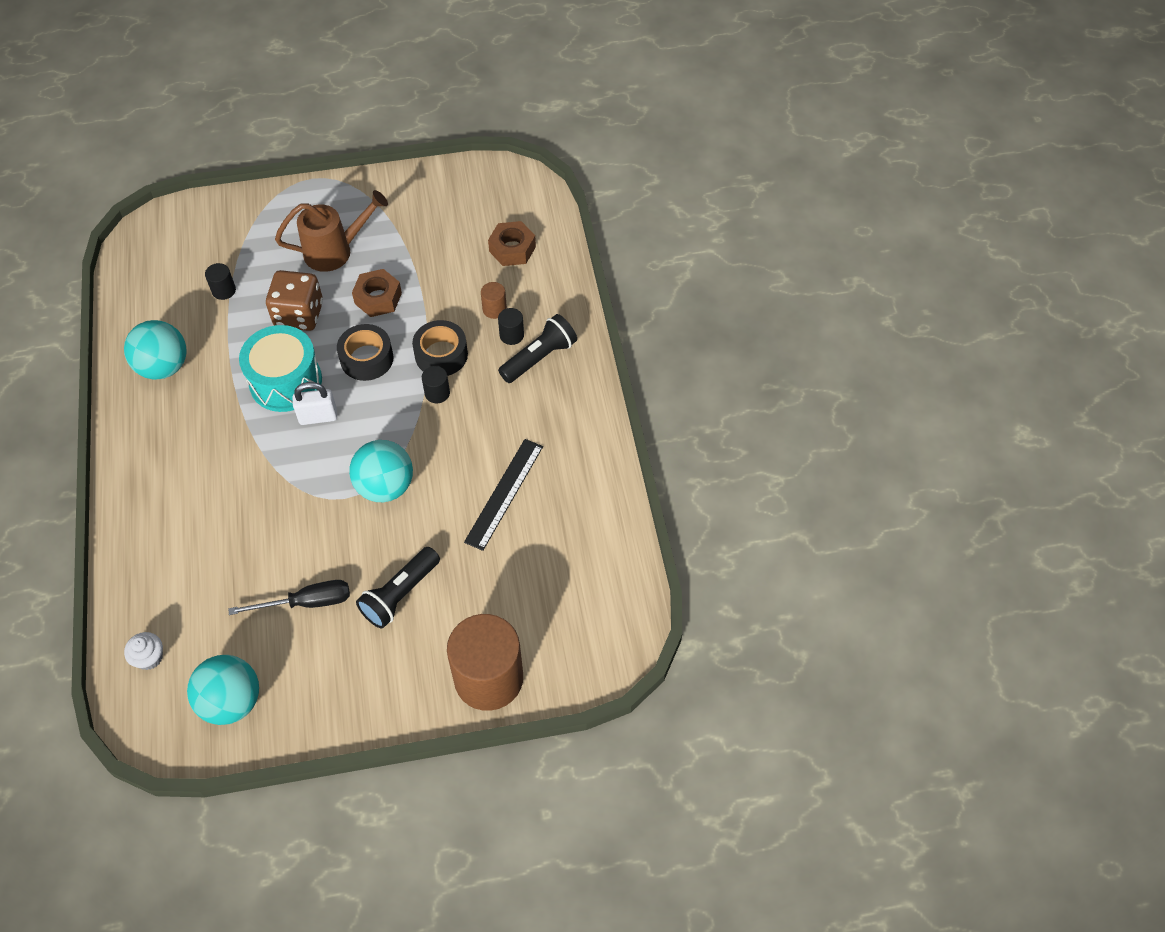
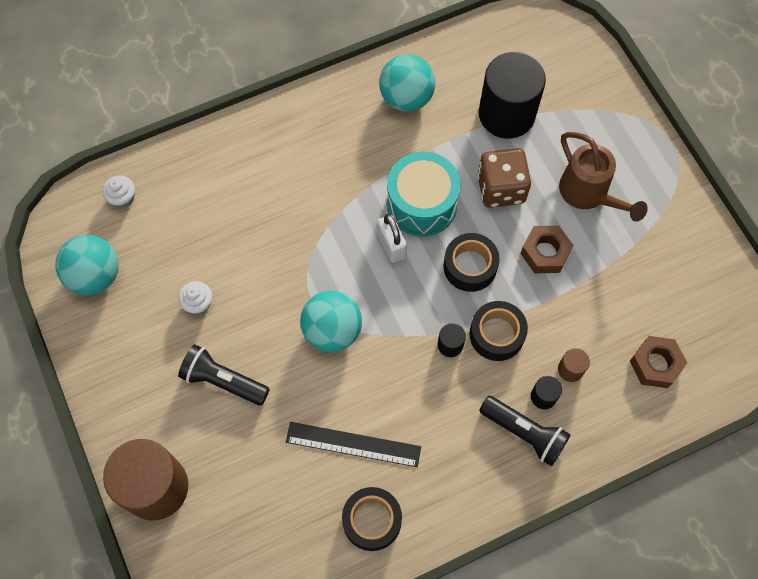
camera: 75 degrees right, 10 degrees up
black cylinder [205,263,236,300] -> black cylinder [479,52,546,139], size x2.41
black screwdriver [228,580,350,615] -> white cupcake [178,281,212,314]
none -> black tape [342,487,402,551]

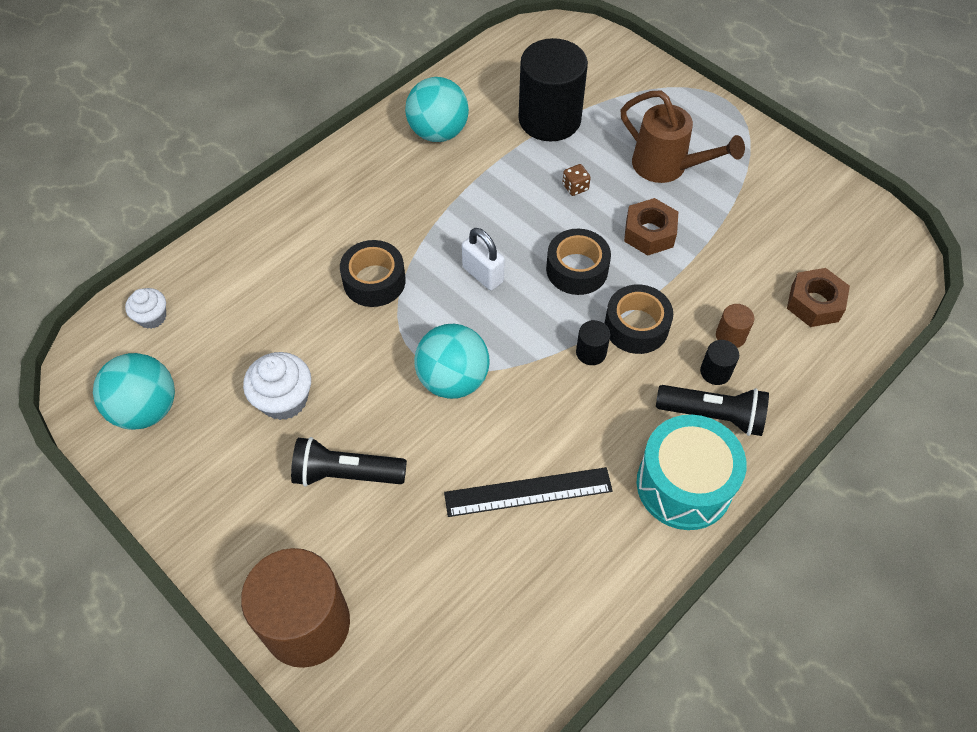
camera: 20 degrees left, 10 degrees down
white cupcake [178,281,212,314] -> white cupcake [243,352,311,420], size x1.59
black tape [342,487,402,551] -> black tape moved to [340,240,406,307]
turquoise drum [387,152,461,237] -> turquoise drum moved to [637,415,747,530]
brown dice [477,148,531,208] -> brown dice [562,164,591,196], size x0.43

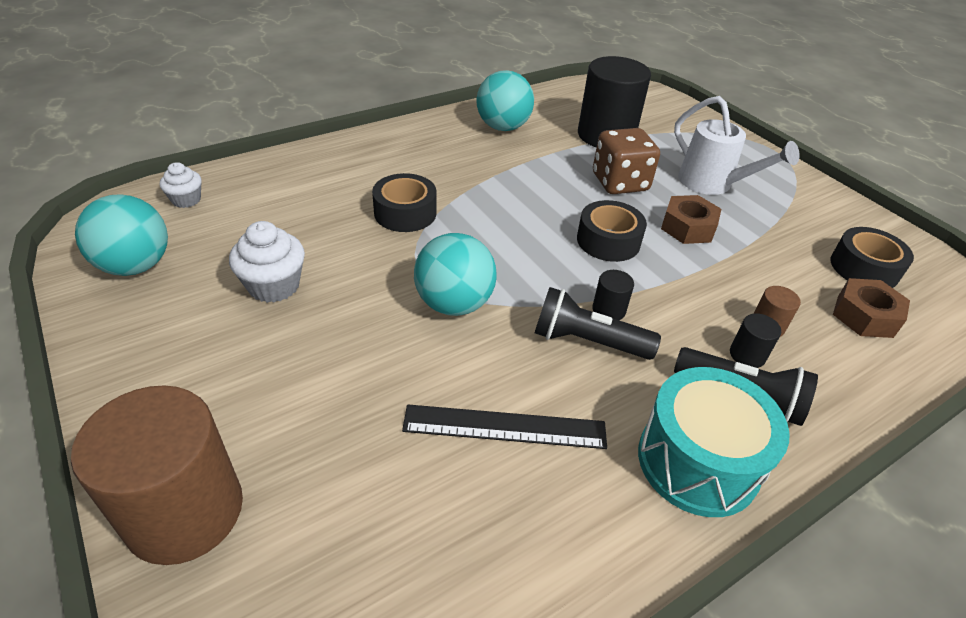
camera: 10 degrees right, 15 degrees down
black flashlight [291,437,407,487] -> black flashlight moved to [535,287,661,360]
white padlock [462,228,505,290] -> none
brown dice [562,164,591,196] -> brown dice [593,128,660,194], size x2.33
black tape [604,284,673,354] -> black tape moved to [830,227,914,288]
brown watering can [620,90,745,183] -> white watering can [674,96,800,195]

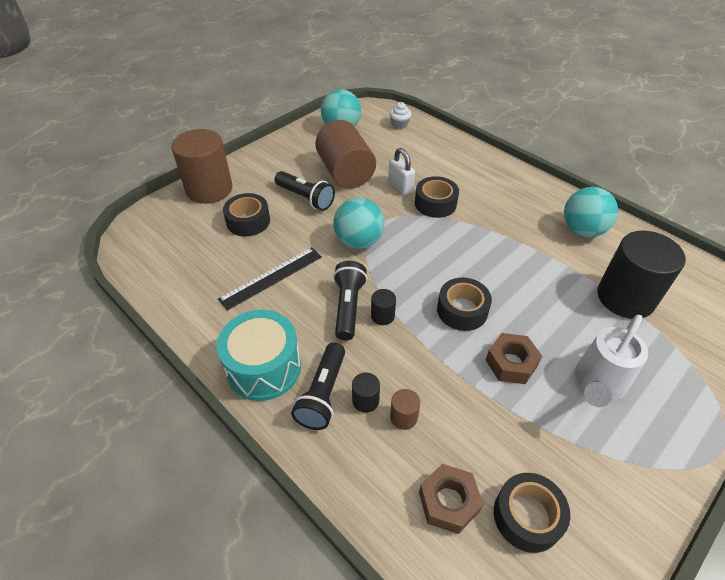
camera: 80 degrees right, 5 degrees up
white cupcake [229,221,305,303] -> brown cylinder [315,120,376,189]
black ruler [402,405,607,449] -> black ruler turned 60 degrees clockwise [218,247,322,311]
brown dice [593,128,660,194] -> none
none -> black tape [223,193,270,237]
none -> black flashlight [275,171,335,211]
none -> white padlock [388,148,415,195]

